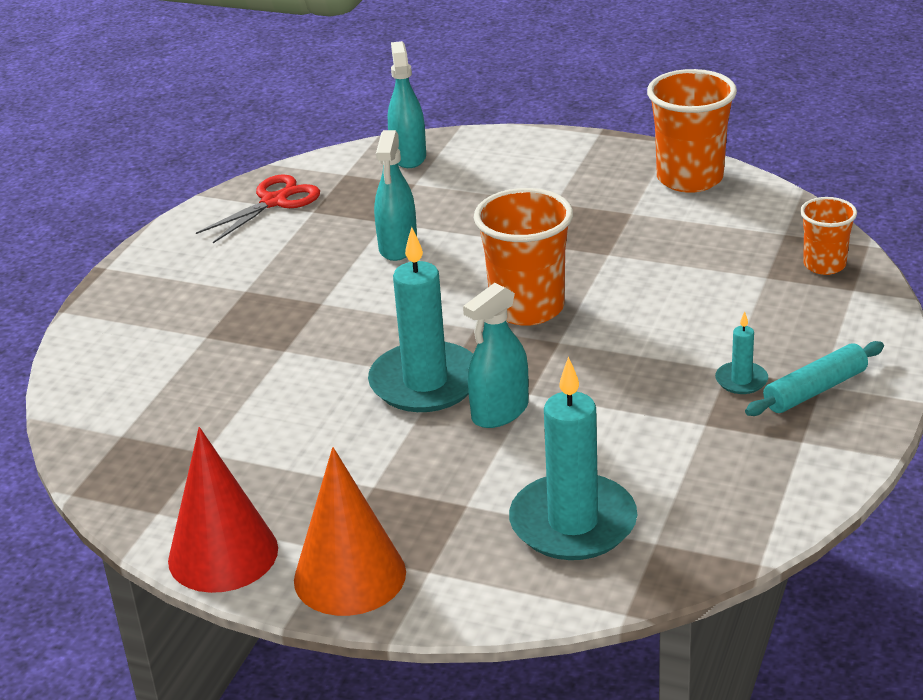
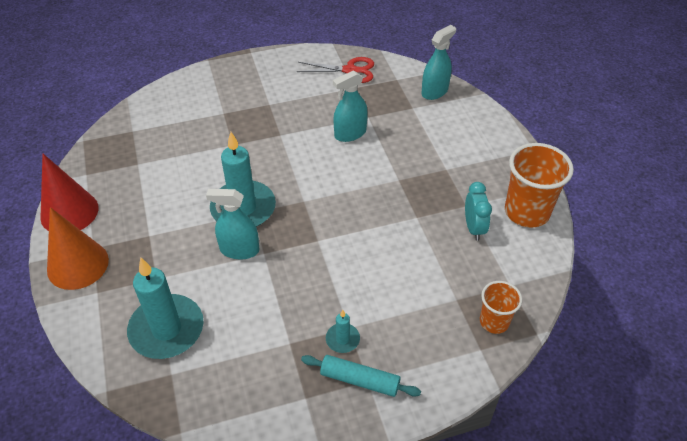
camera: 50 degrees right, 15 degrees up
orange cup [474,188,573,326] -> none
none -> turquoise clock [465,182,492,241]

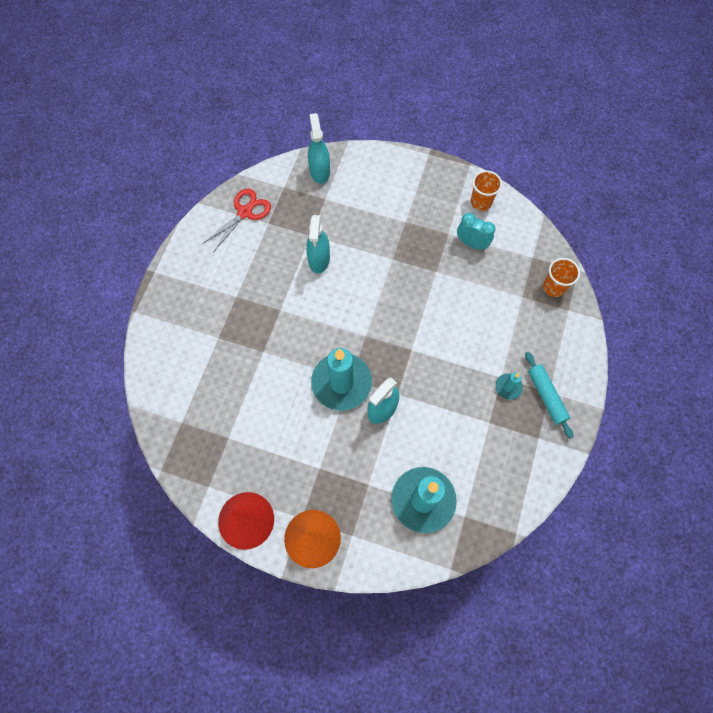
camera: 55 degrees left, 20 degrees up
turquoise rolling pin [301,355,421,397] -> turquoise rolling pin turned 75 degrees counterclockwise [525,352,573,439]
orange cup [505,143,574,228] -> orange cup [471,170,502,211], size x0.58

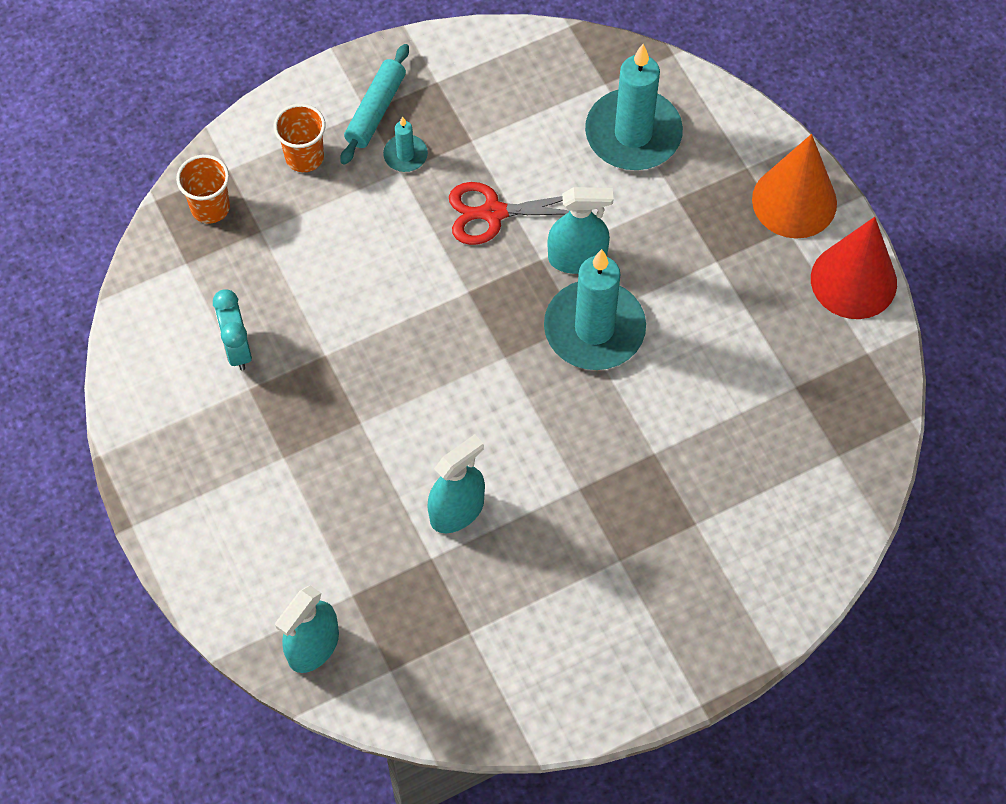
camera: 135 degrees left, 5 degrees down
red scissors [203,189,271,252] -> red scissors moved to [449,182,569,245]
orange cup [471,170,502,211] -> orange cup moved to [274,103,326,172]

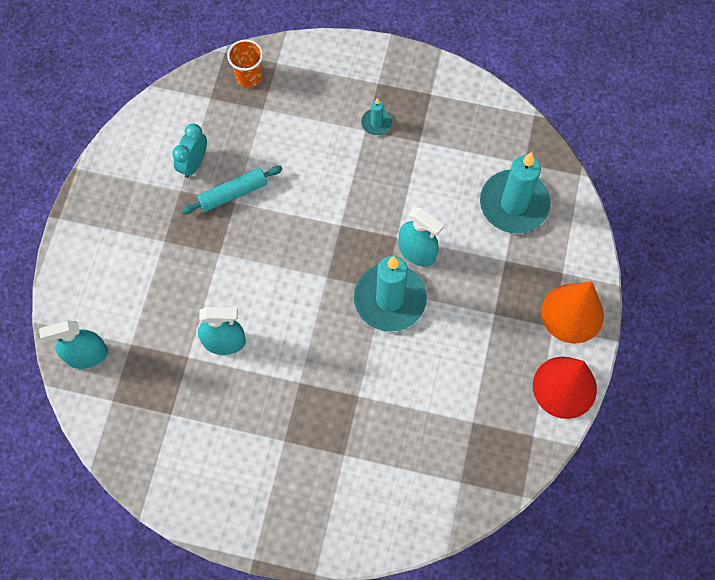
camera: 40 degrees right, 5 degrees up
orange cup [274,103,326,172] -> none
turquoise rolling pin [340,44,409,165] -> turquoise rolling pin moved to [181,166,283,214]
red scissors [449,182,569,245] -> none

